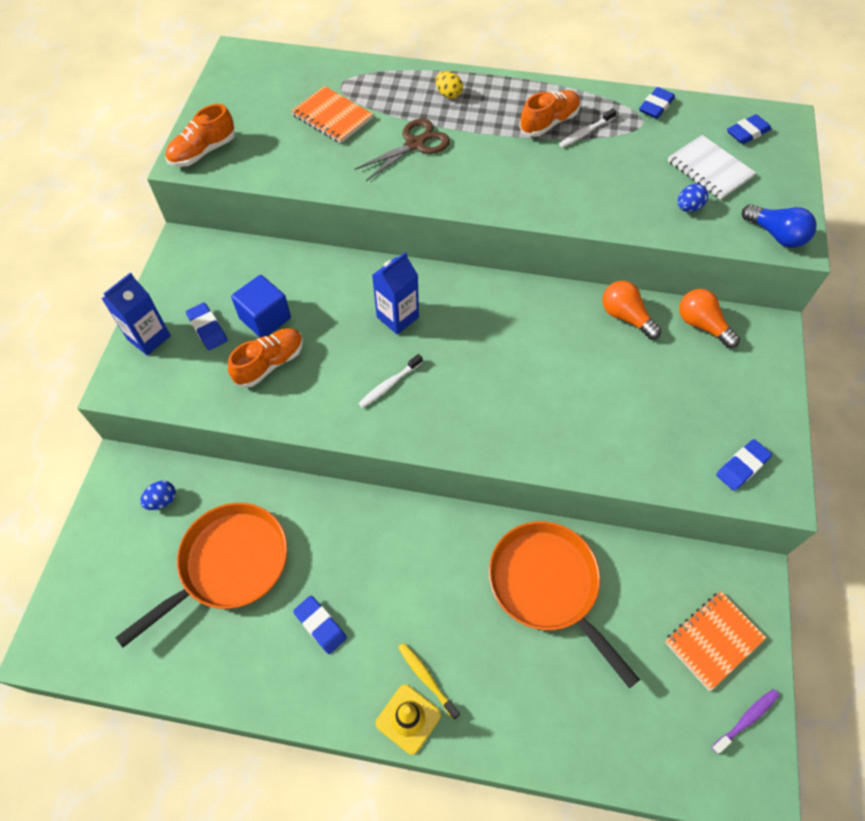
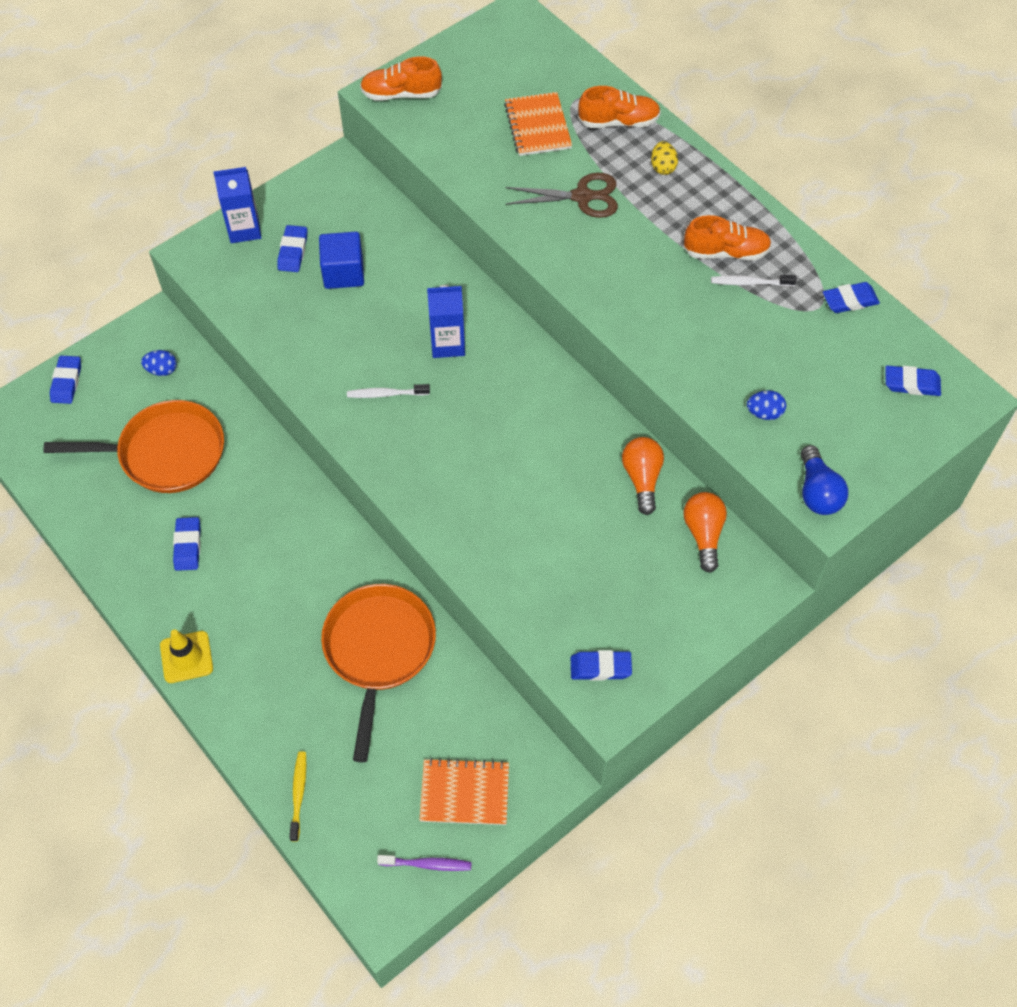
camera: 40 degrees right, 0 degrees up
orange shoe [228,328,303,388] -> orange shoe moved to [578,86,661,128]
yellow toothbrush [398,643,460,720] -> yellow toothbrush moved to [289,752,306,842]
white notebook [668,135,756,200] -> none
none -> blue eraser [50,356,81,404]

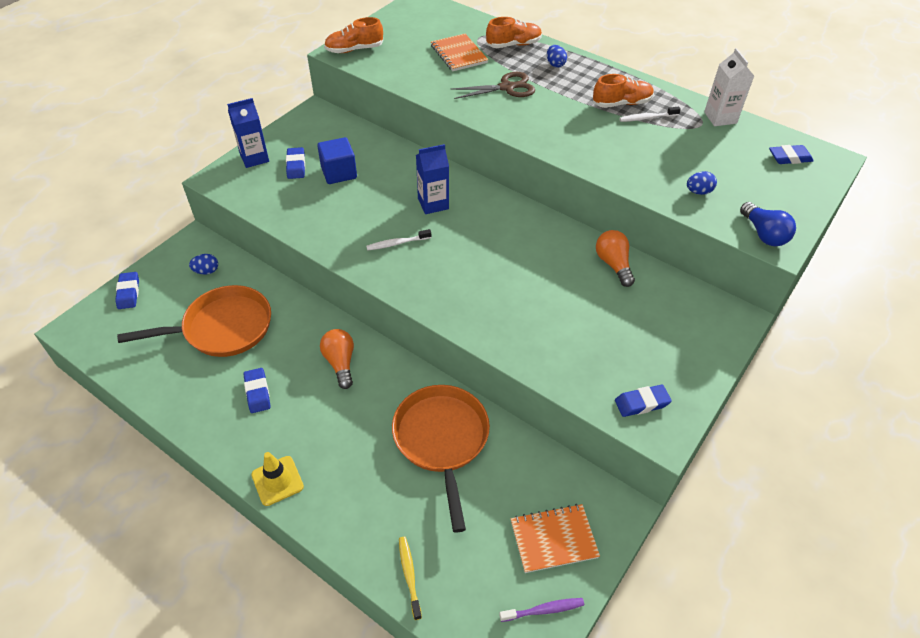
camera: 15 degrees left, 10 degrees down
yellow egg [651,141,678,175] -> blue egg [547,45,567,68]
orange light bulb [684,492,727,573] -> orange light bulb moved to [320,329,354,389]
blue eraser [823,282,880,313] -> white carton [704,48,754,126]

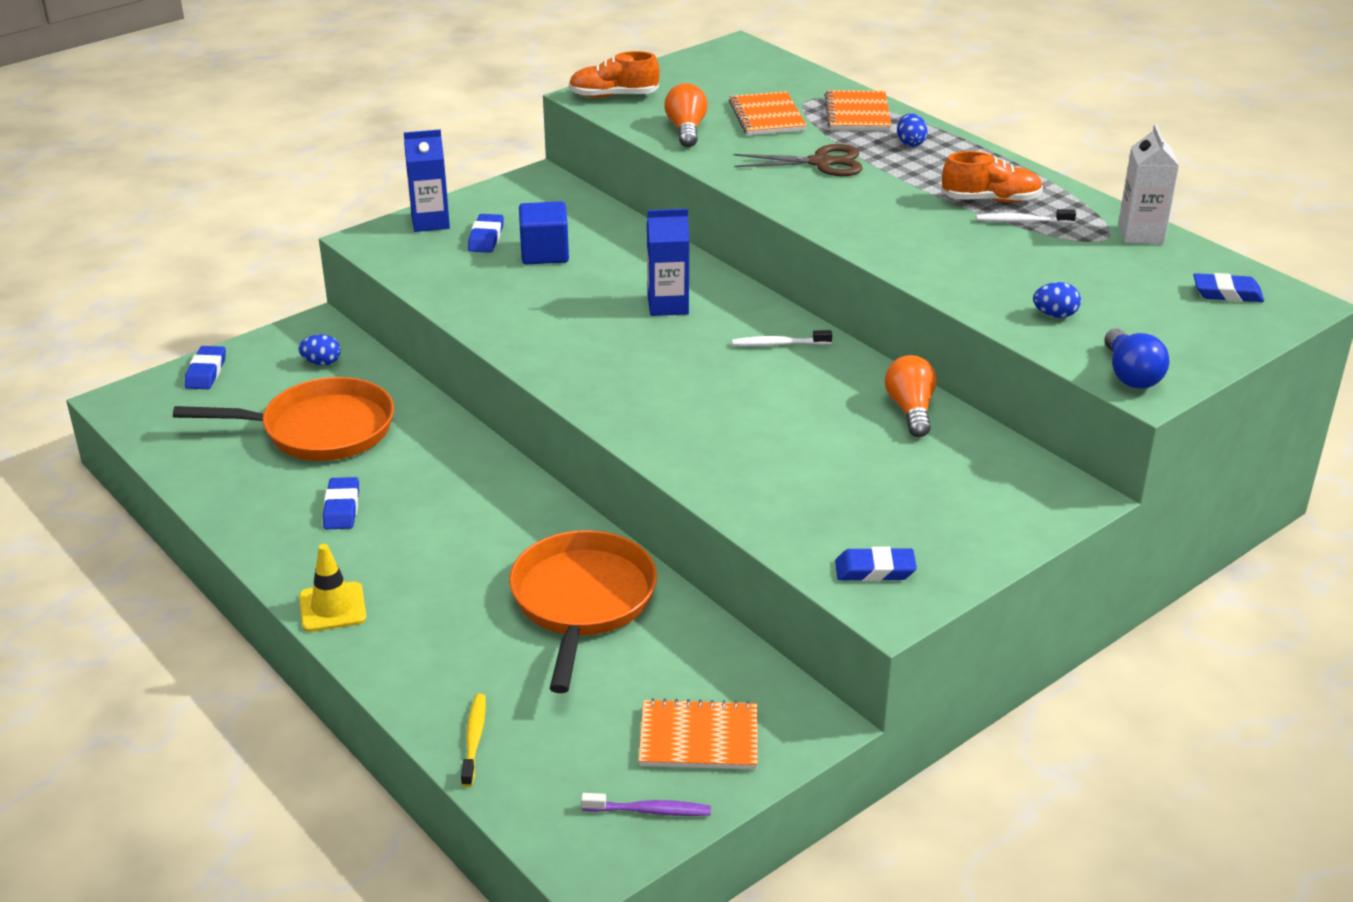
camera: 15 degrees right, 15 degrees down
orange light bulb [320,329,354,389] -> orange light bulb moved to [664,83,708,147]
white toothbrush [366,229,431,251] -> white toothbrush moved to [732,330,832,346]
orange shoe [486,17,542,48] -> orange notebook [824,90,891,131]

